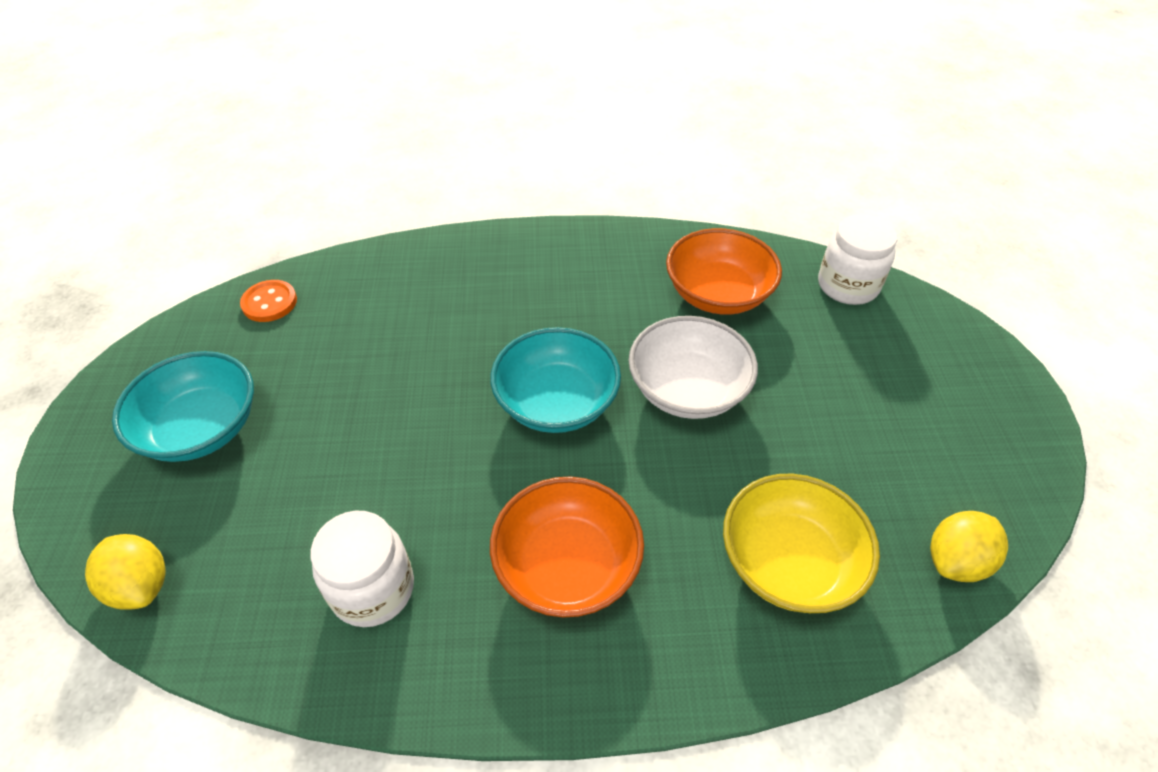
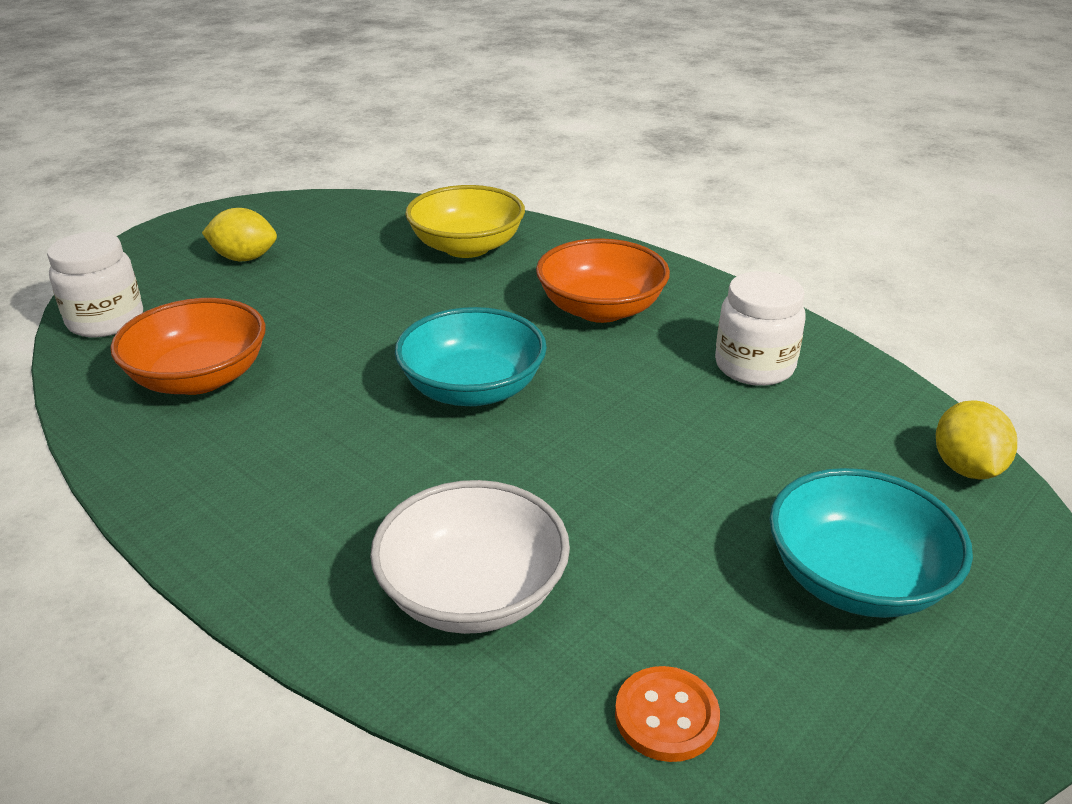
camera: 135 degrees left, 15 degrees down
white bowl [629,316,758,419] -> white bowl moved to [370,480,570,634]
yellow lemon [930,511,1008,582] -> yellow lemon moved to [202,208,277,261]

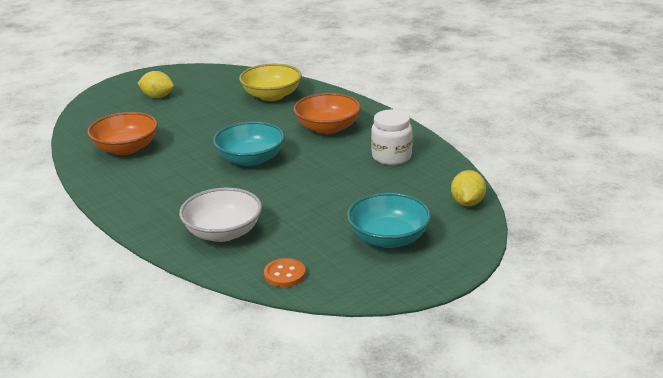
camera: 10 degrees right, 5 degrees down
white jar [47,232,143,337] -> none

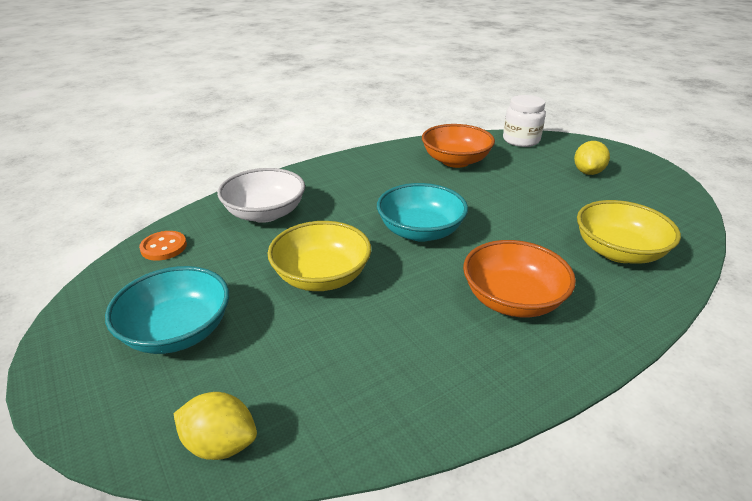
camera: 95 degrees right, 5 degrees up
white jar [371,109,413,165] -> white jar moved to [503,95,546,147]
none -> yellow bowl [267,221,371,291]

